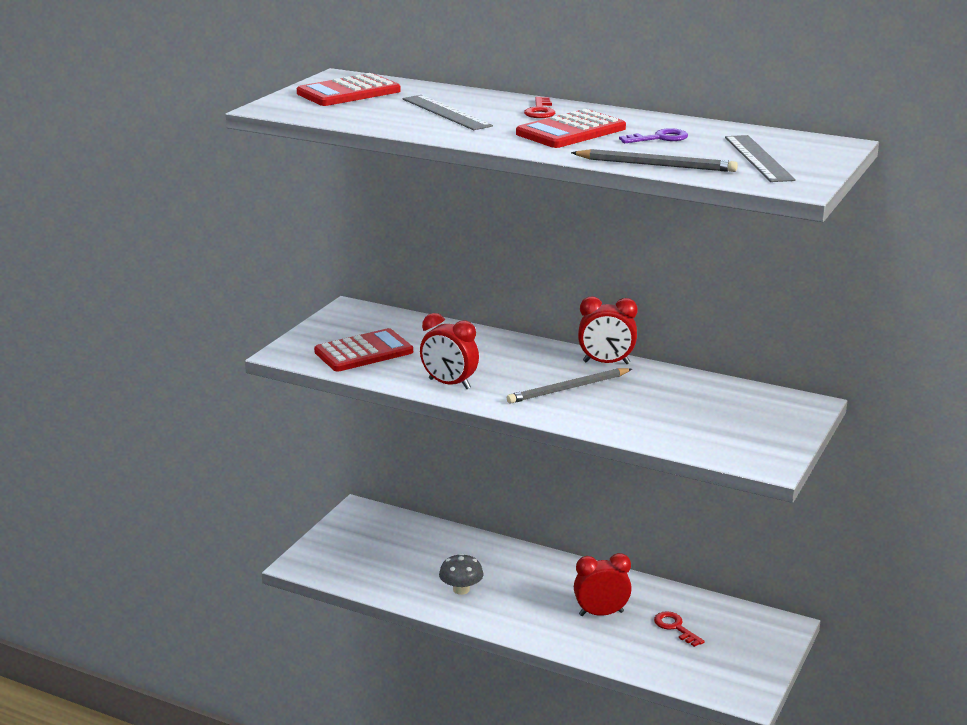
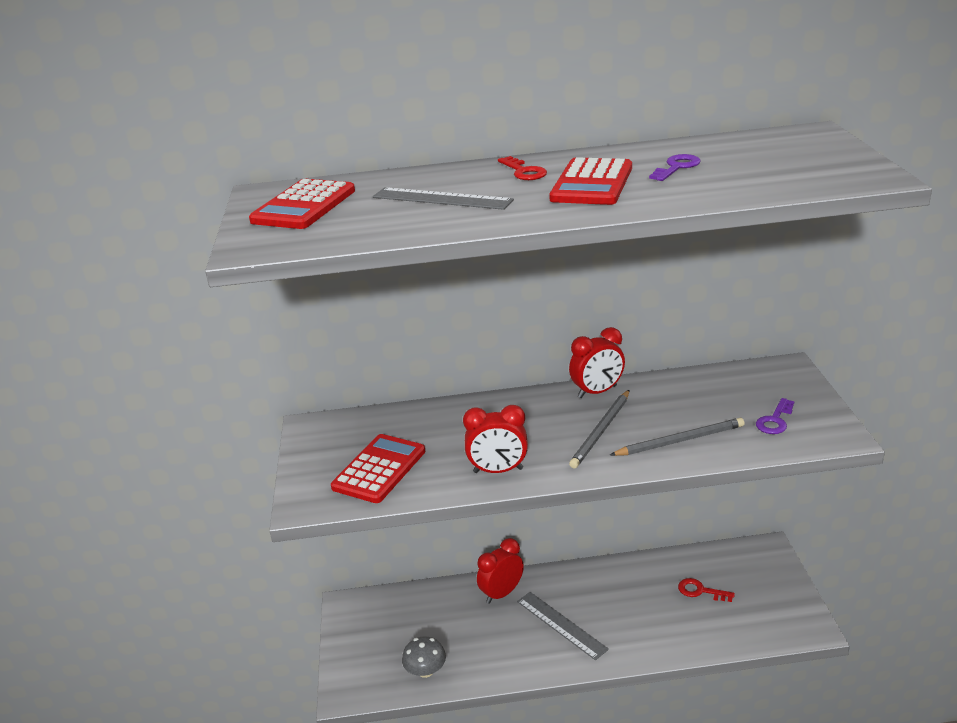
camera: 30 degrees left, 5 degrees up
grey mushroom [439,553,484,595] -> grey mushroom moved to [402,636,446,678]
grey pencil [571,149,738,172] -> grey pencil moved to [610,418,744,456]
red clock [574,553,632,616] -> red clock moved to [477,538,524,604]
grey ruler [725,135,796,182] -> grey ruler moved to [517,592,609,660]
none -> purple key [756,398,794,434]

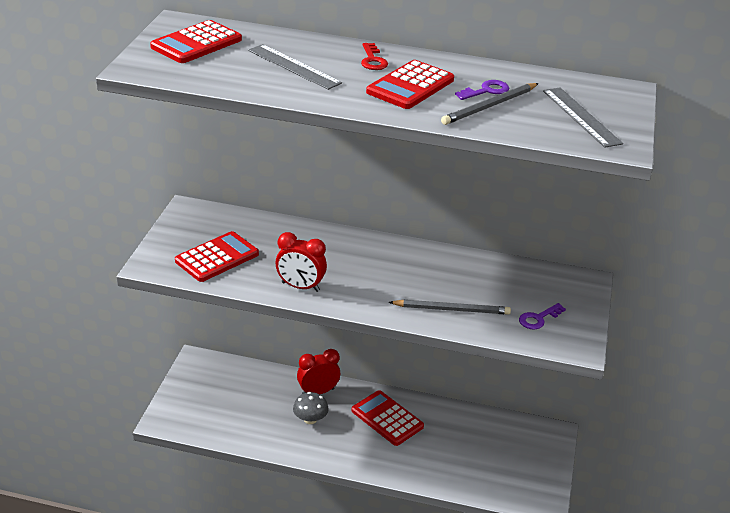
camera: 15 degrees right, 5 degrees up
grey mushroom [402,636,446,678] -> grey mushroom moved to [293,392,329,424]
grey ruler [517,592,609,660] -> grey ruler moved to [543,88,623,148]
red clock [569,327,625,398] -> none
grey pencil [569,390,629,468] -> grey pencil moved to [441,83,539,125]
red key [678,578,735,602] -> none
none -> red calculator [352,390,424,446]

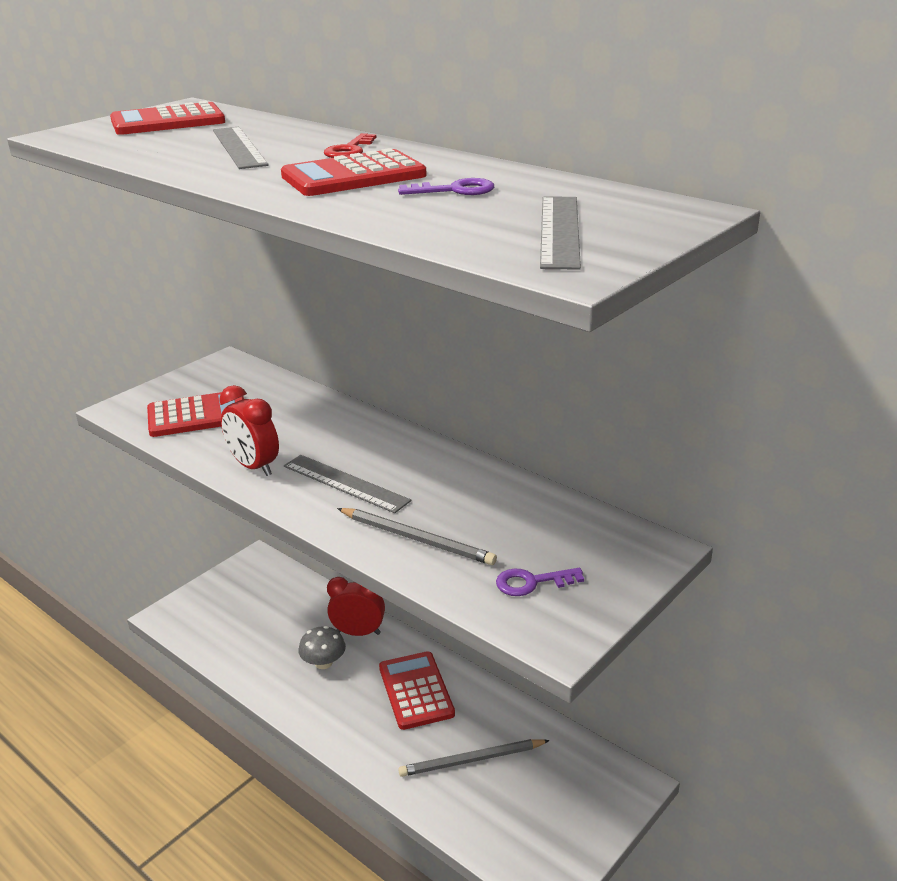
camera: 30 degrees right, 5 degrees down
grey pencil [441,83,539,125] -> grey pencil moved to [398,739,550,777]
none -> grey ruler [284,455,411,513]

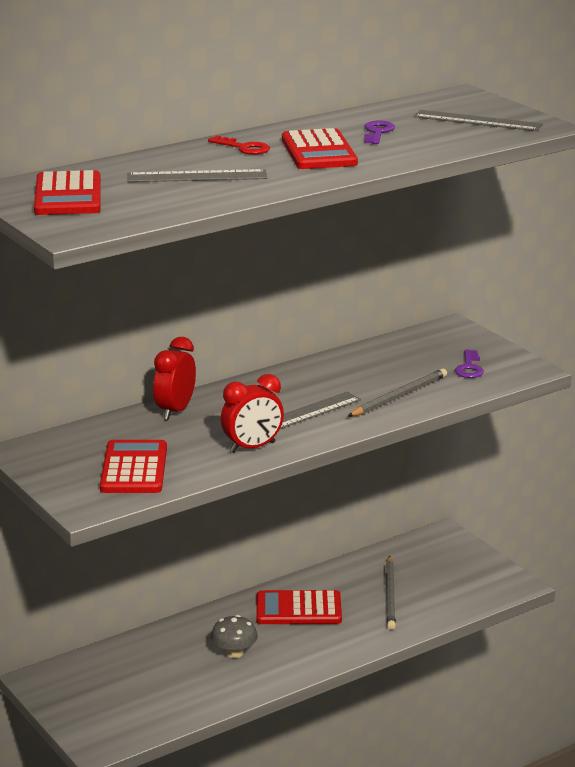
camera: 75 degrees left, 5 degrees down
red clock [327,577,385,636] -> red clock moved to [153,337,196,420]

